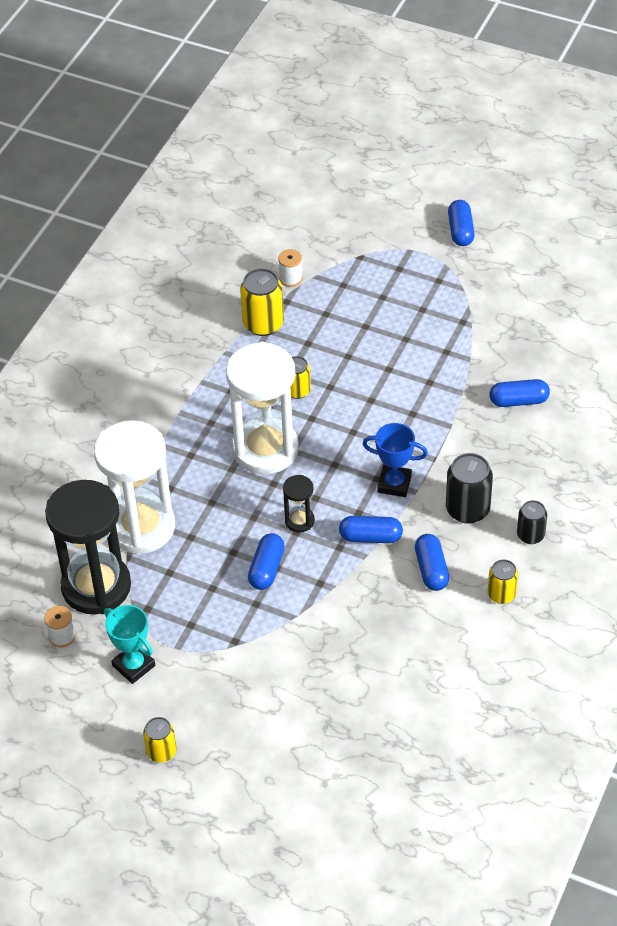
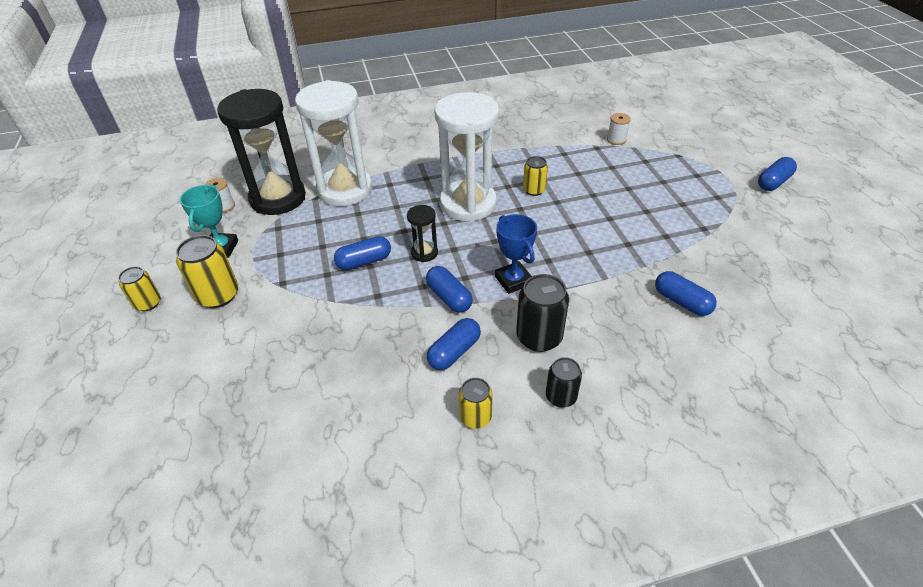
camera: 50 degrees right, 5 degrees down
yellow can [240,268,284,336] -> yellow can moved to [176,235,238,308]

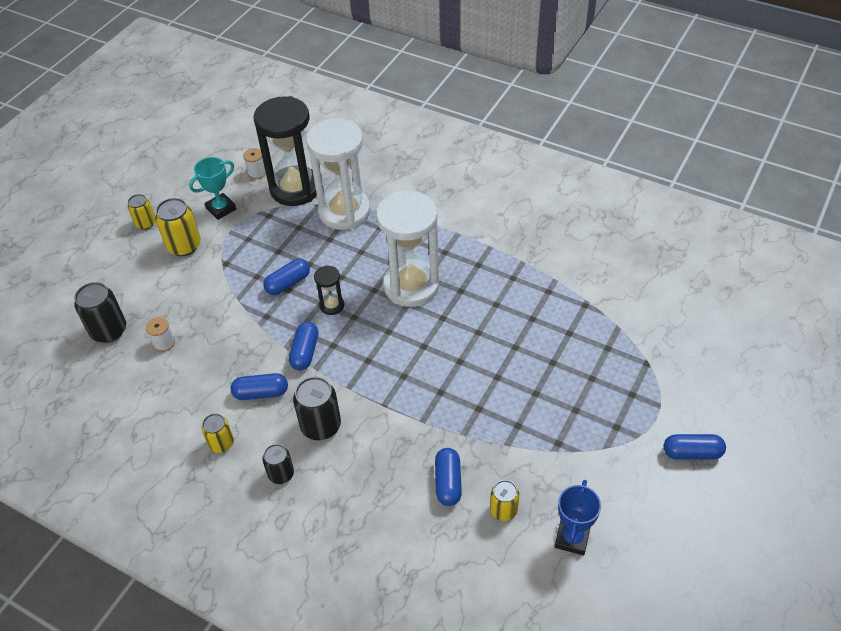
camera: 45 degrees right, 5 degrees up
blue capsule [334,236,391,270] -> blue capsule turned 60 degrees counterclockwise [263,259,310,295]
blue trophy [495,214,537,294] -> blue trophy moved to [555,480,601,556]
yellow can [523,156,548,196] -> yellow can moved to [490,480,519,521]
white spool [607,113,631,145] -> white spool moved to [146,317,175,352]
none -> black can [74,282,126,343]

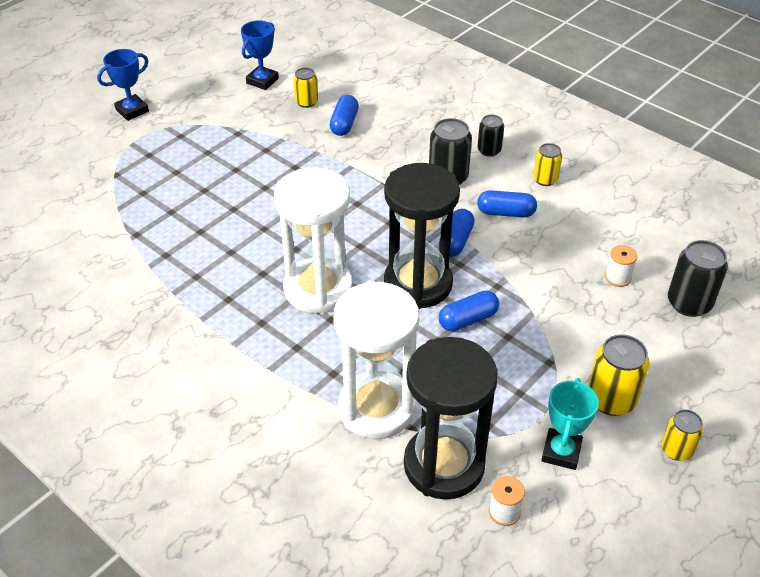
camera: 170 degrees left, 5 degrees down
turquoise trophy [189,157,236,220] -> turquoise trophy turned 45 degrees counterclockwise [541,378,599,470]
black hourglass [314,265,344,315] -> black hourglass [384,163,460,309], size x2.28
blue capsule [663,434,726,460] -> blue trophy [97,49,149,121]

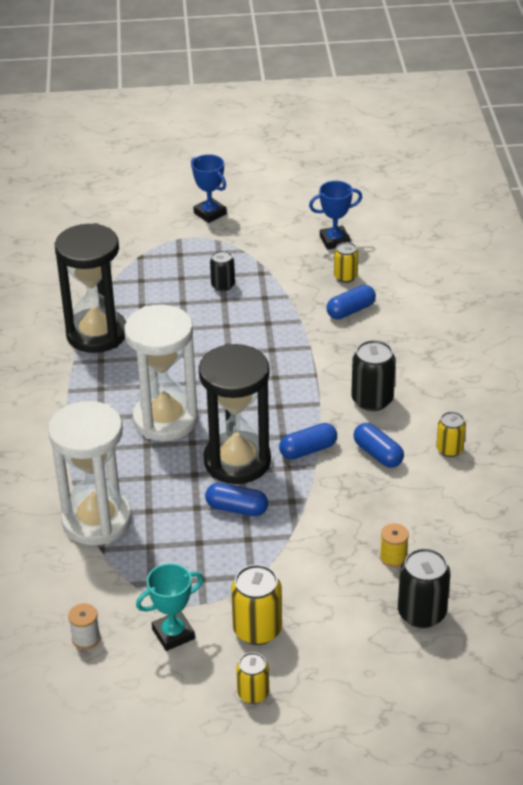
camera: 45 degrees right, 5 degrees down
blue trophy [97,49,149,121] -> blue trophy turned 45 degrees clockwise [191,154,227,223]
black hourglass [404,337,498,500] -> black hourglass moved to [55,223,126,353]
black can [477,115,504,157] -> black can moved to [210,250,235,291]
white spool [605,245,638,287] -> yellow spool [380,523,409,567]

